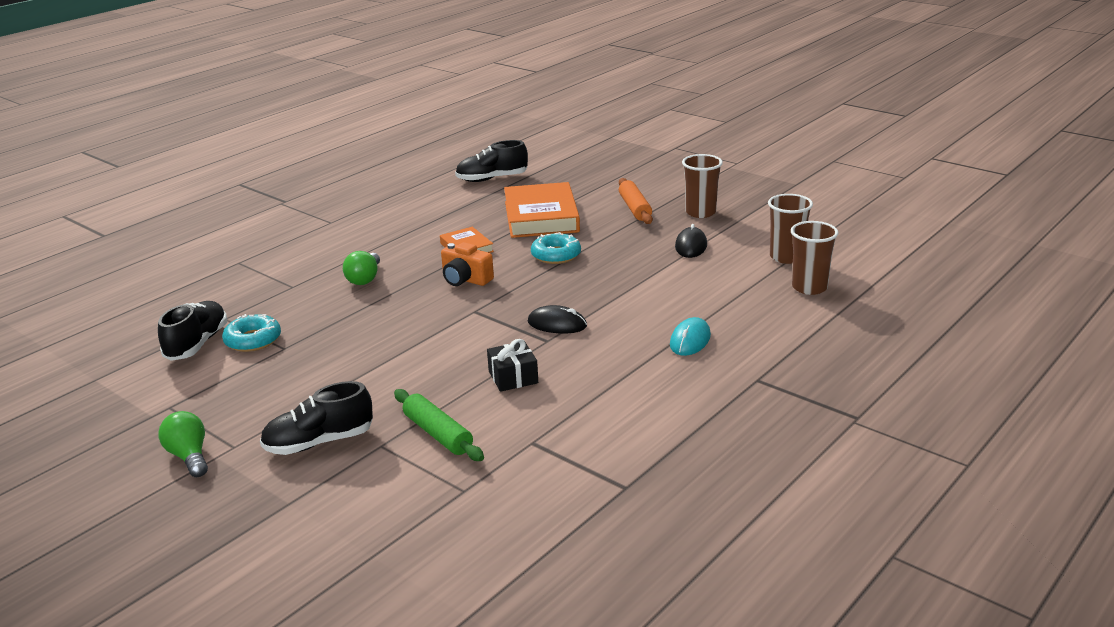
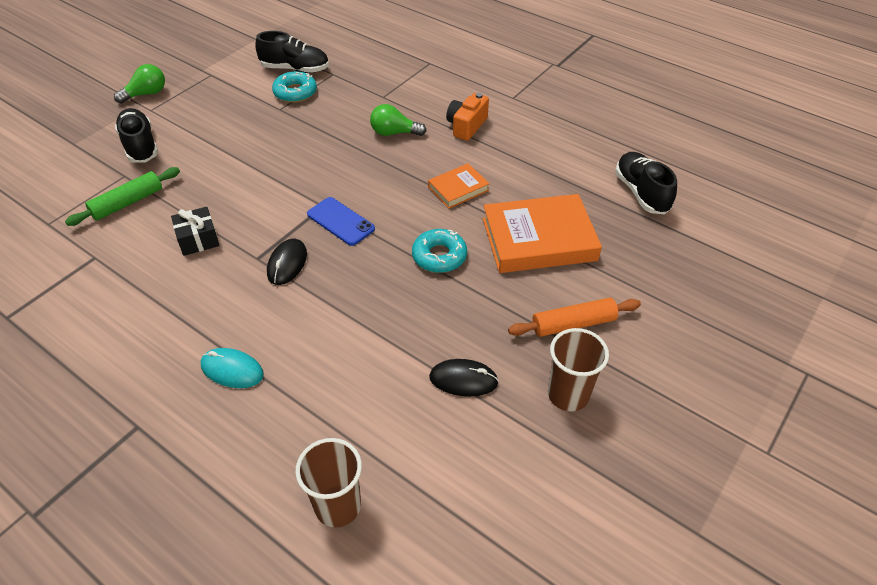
camera: 85 degrees right, 20 degrees up
orange camera [441,242,494,286] -> orange camera moved to [446,93,489,141]
brown cup [768,194,813,264] -> none
none -> blue phone [307,197,375,246]

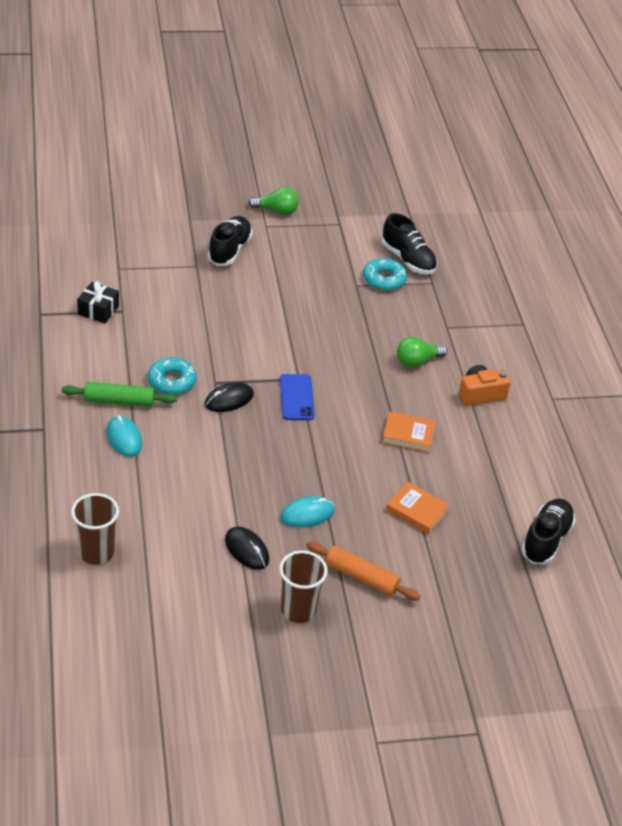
camera: 40 degrees right, 5 degrees down
green rolling pin [65,167,180,226] -> green rolling pin moved to [62,382,177,407]
black gift [171,207,220,256] -> black gift moved to [77,281,119,323]
green light bulb [370,104,426,136] -> green light bulb turned 75 degrees counterclockwise [397,337,447,368]
turquoise donut [412,229,467,273] -> turquoise donut moved to [148,357,197,395]
orange book [483,194,602,273] -> orange book [386,482,449,534], size x0.52
none -> turquoise mouse [280,496,335,528]

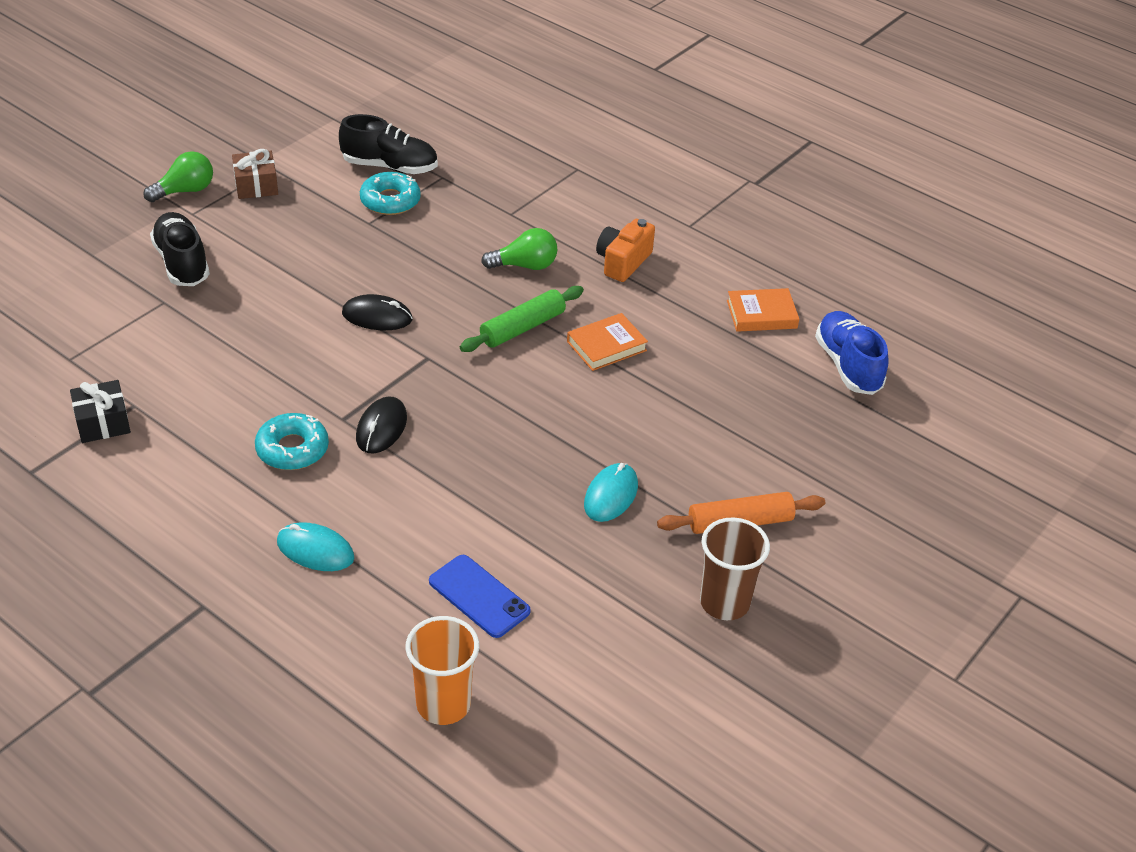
camera: 40 degrees left, 0 degrees up
green rolling pin [62,382,177,407] -> green rolling pin moved to [460,286,584,352]
brown cup [71,493,119,565] -> orange cup [405,616,479,725]
black mouse [225,527,269,570] -> black mouse moved to [342,294,412,330]
blue phone [280,374,315,420] -> blue phone moved to [429,555,531,638]
orange book [386,482,449,534] -> orange book moved to [727,288,799,332]
green light bulb [397,337,447,368] -> green light bulb turned 120 degrees counterclockwise [481,228,557,270]
black shoe [521,499,576,565] -> blue shoe [815,311,888,395]
none -> brown gift [232,149,278,199]

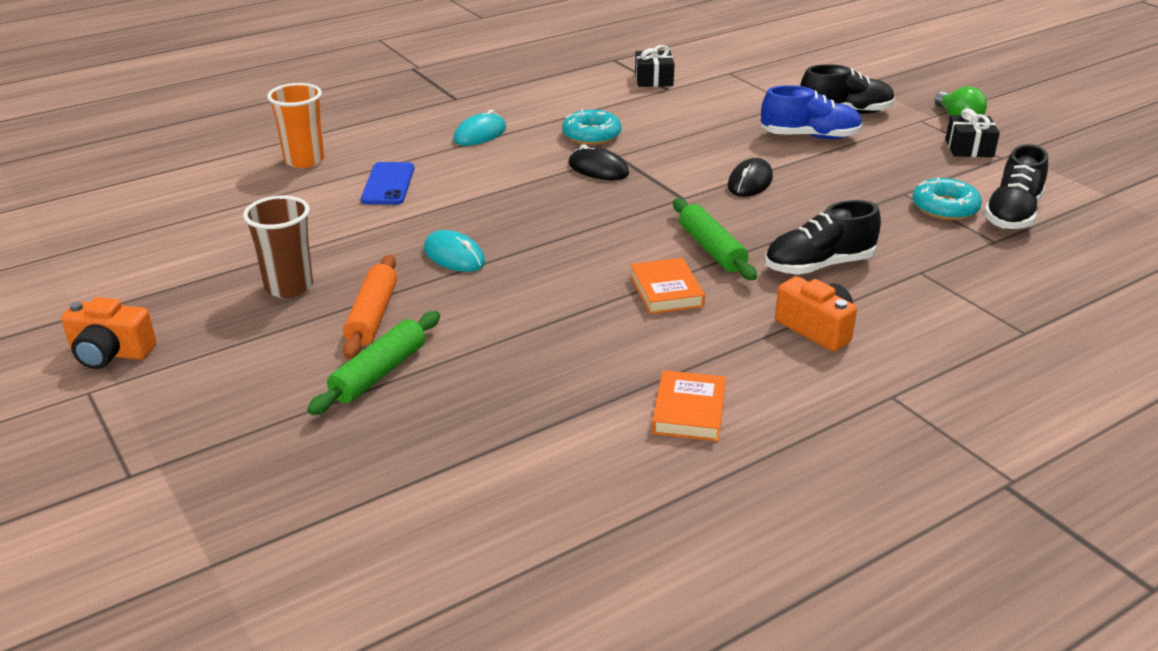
camera: 110 degrees right, 10 degrees down
brown gift [232,149,278,199] -> black gift [945,108,1000,157]
blue phone [429,555,531,638] -> blue phone turned 60 degrees counterclockwise [361,162,414,205]
green light bulb [481,228,557,270] -> black shoe [765,200,881,275]
blue shoe [815,311,888,395] -> blue shoe moved to [761,85,863,139]
none -> orange camera [61,297,156,369]
none -> green rolling pin [307,311,440,415]

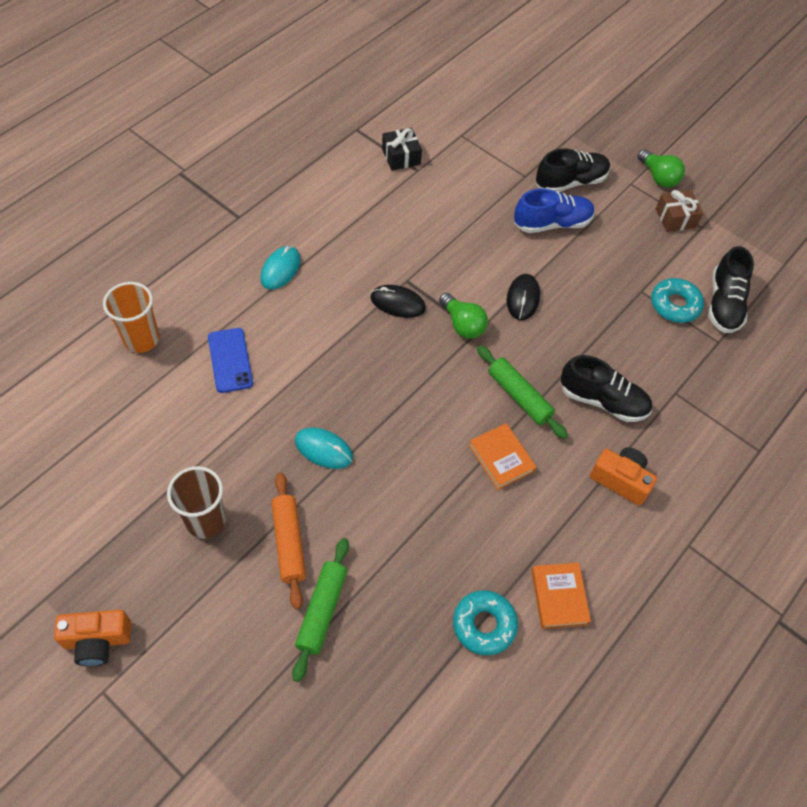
camera: 20 degrees left, 25 degrees up
turquoise donut [562,109,622,145] -> turquoise donut moved to [453,590,518,655]
black shoe [765,200,881,275] -> black shoe turned 120 degrees counterclockwise [561,355,652,422]
black gift [945,108,1000,157] -> brown gift [656,190,703,232]
none -> green light bulb [439,293,488,339]

